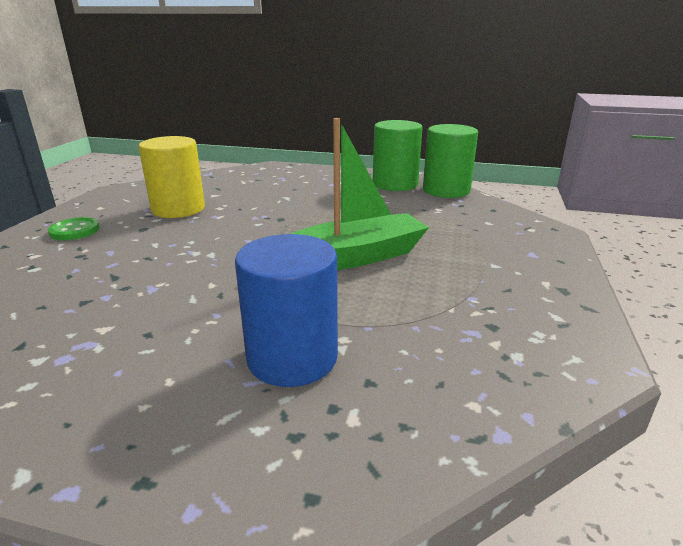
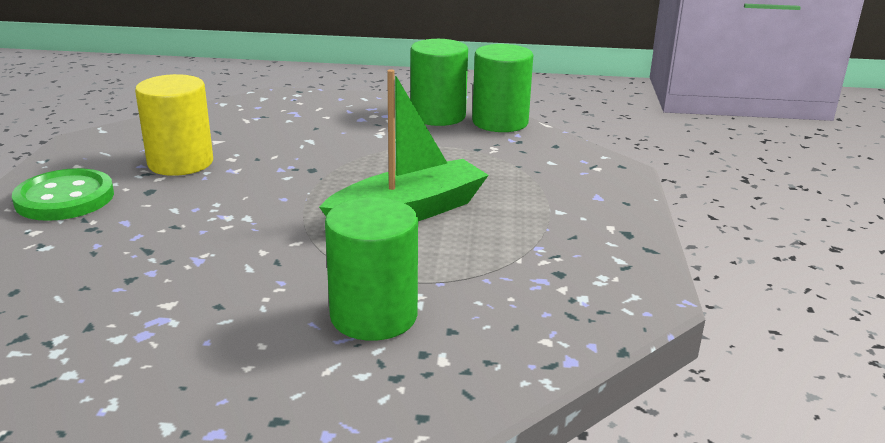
camera: 10 degrees left, 0 degrees up
green button [48,217,99,240] -> green button [12,168,114,221], size x1.68
blue cylinder [235,234,338,387] -> green cylinder [325,197,418,341]

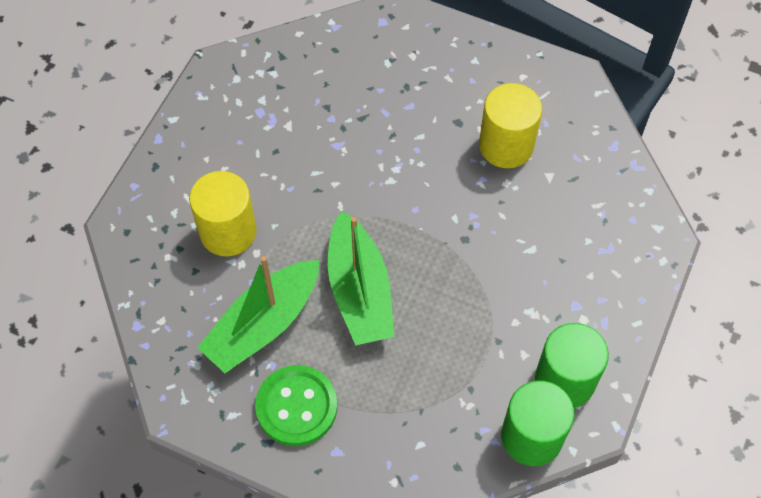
camera: 110 degrees right, 35 degrees up
green button [12,168,114,221] -> green button moved to [255,365,337,446]
green cylinder [325,197,418,341] -> yellow cylinder [189,171,257,257]
none -> green boat [197,256,319,373]

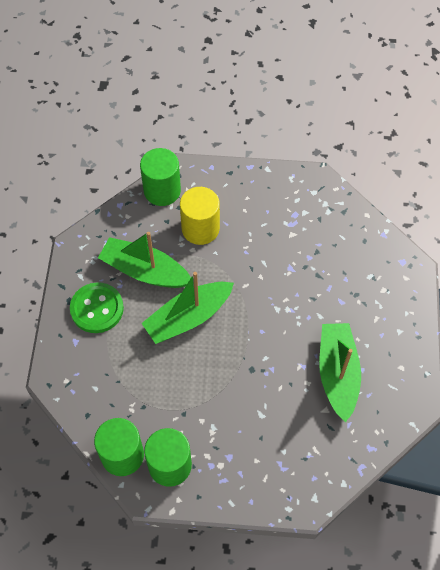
camera: 70 degrees right, 0 degrees up
yellow cylinder [479,83,542,168] -> green boat [319,323,361,422]
none -> green cylinder [140,148,181,206]

